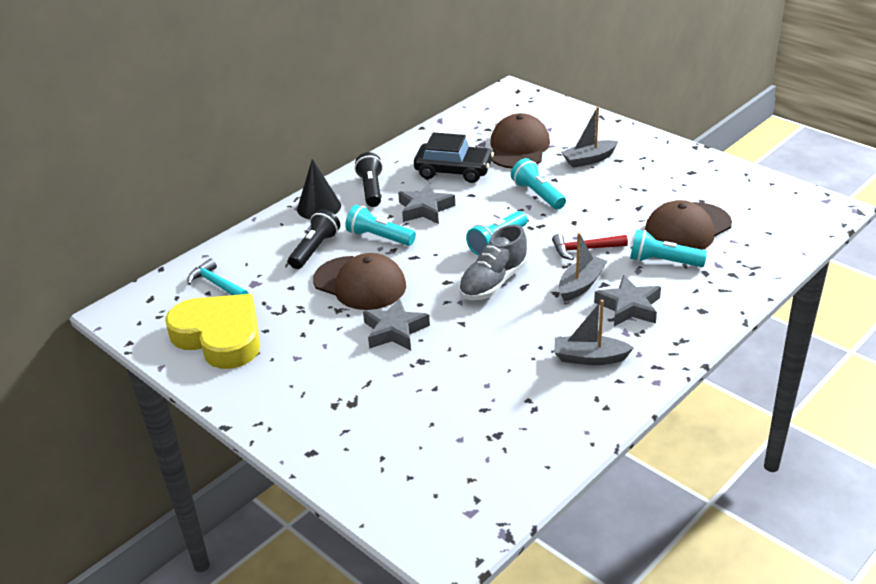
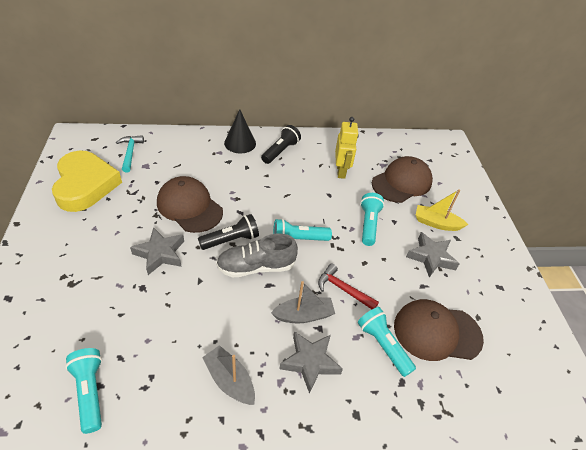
camera: 35 degrees right, 10 degrees up
black flashlight [288,209,340,269] -> black flashlight moved to [198,214,259,250]
brown cap [313,253,406,310] -> brown cap turned 150 degrees clockwise [157,176,223,233]
turquoise flashlight [345,205,416,246] -> turquoise flashlight moved to [65,348,102,434]
grey star [398,183,455,224] -> grey star moved to [406,232,459,278]
black car [414,132,494,183] -> yellow robot [335,117,359,179]
grey boat [561,107,618,168] -> yellow boat [416,189,468,231]

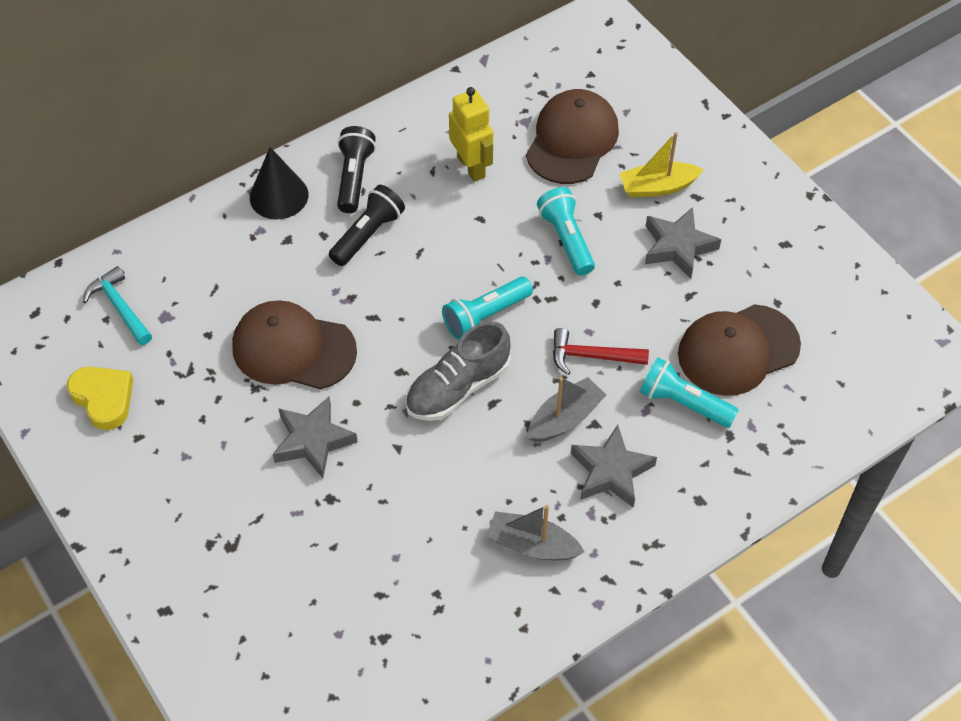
camera: 25 degrees left, 10 degrees up
yellow heart [52,150,122,212] -> yellow heart [67,367,133,430], size x0.56
turquoise flashlight [65,348,102,434] -> none
black flashlight [198,214,259,250] -> black flashlight moved to [329,185,405,266]

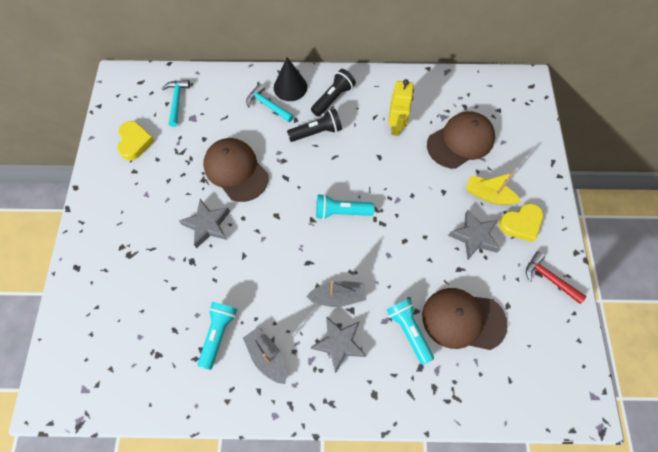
camera: 35 degrees right, 10 degrees up
grey shoe [405,321,511,421] -> none
turquoise flashlight [537,187,595,276] -> turquoise flashlight moved to [198,302,237,370]
red hammer [553,328,649,375] -> red hammer moved to [526,251,587,304]
none -> turquoise hammer [246,83,294,122]
none -> yellow heart [499,203,543,242]

